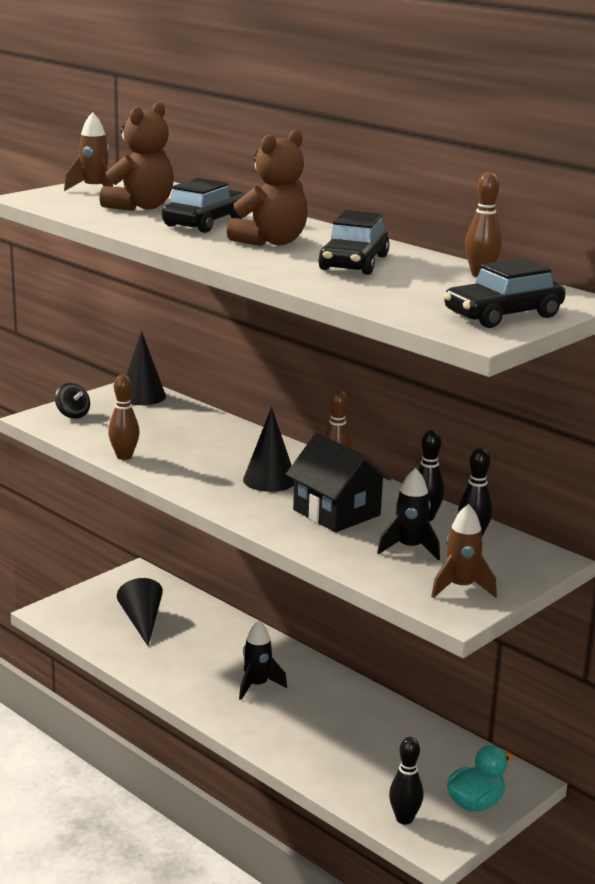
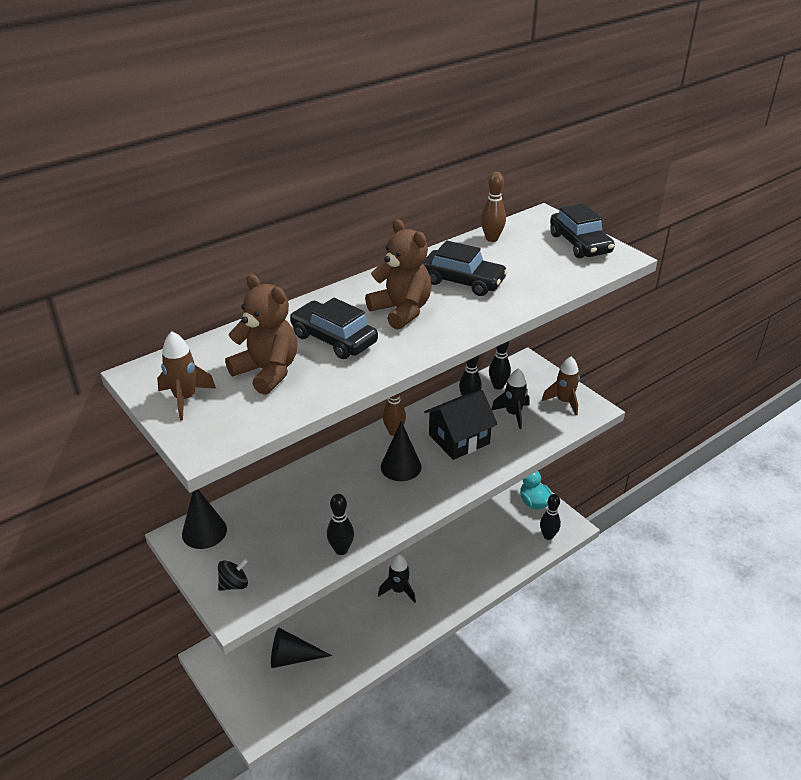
camera: 80 degrees left, 15 degrees up
brown bowling pin [108,374,139,460] -> black bowling pin [327,494,354,555]

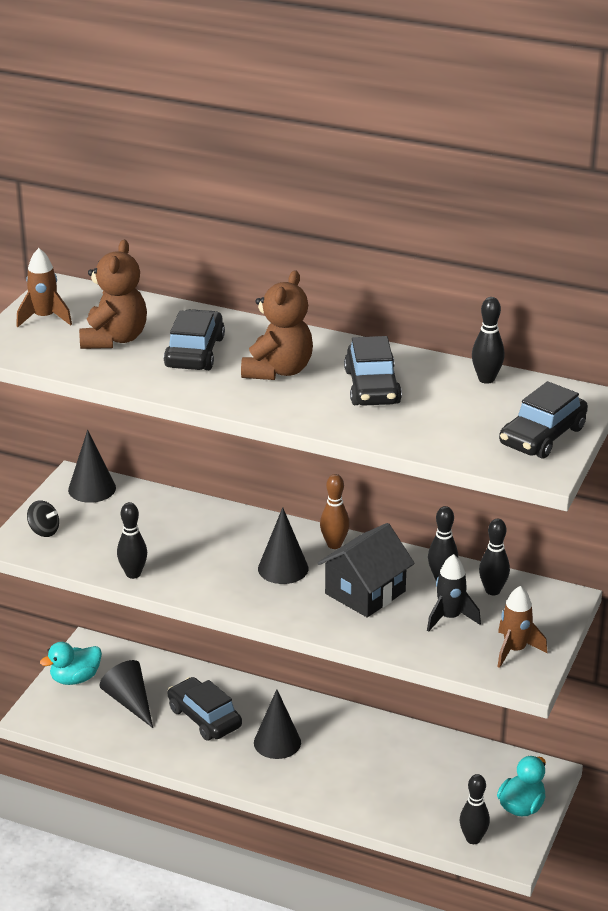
camera: 60 degrees right, 5 degrees down
black rocket [378,554,416,603] -> black cone [254,689,301,759]
black house [424,390,498,460] -> black house turned 75 degrees counterclockwise [318,523,415,618]
brown bowling pin [481,172,506,242] -> black bowling pin [472,297,505,384]
none -> turquoise duck [40,642,102,685]
none -> black car [168,677,242,741]

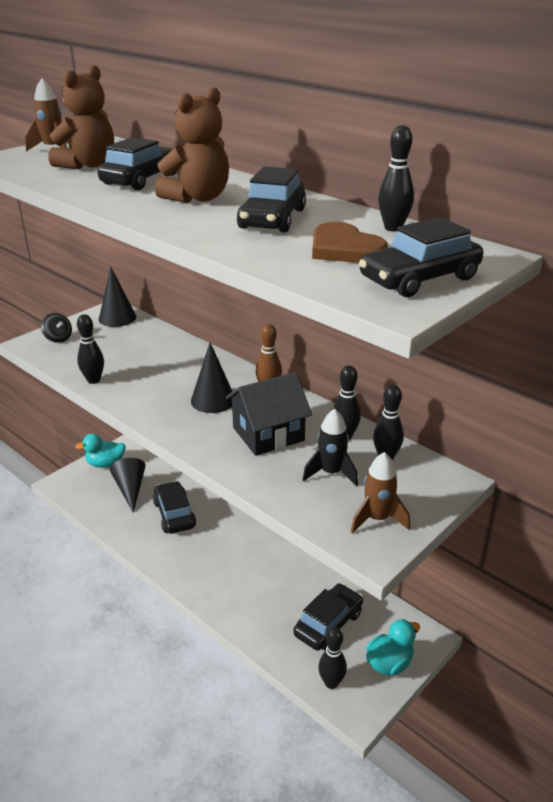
camera: 20 degrees right, 0 degrees up
black cone [254,689,301,759] -> none
none -> black car [293,583,363,651]
none -> brown heart [312,222,388,263]

